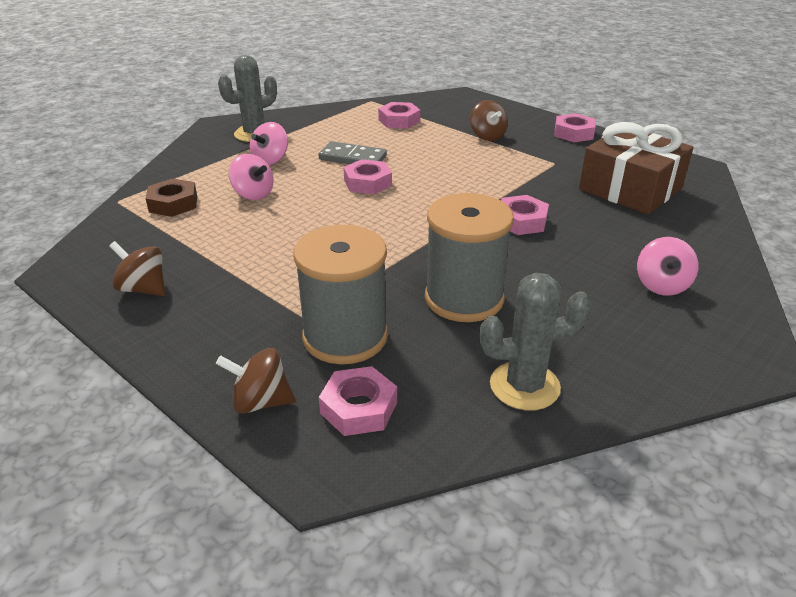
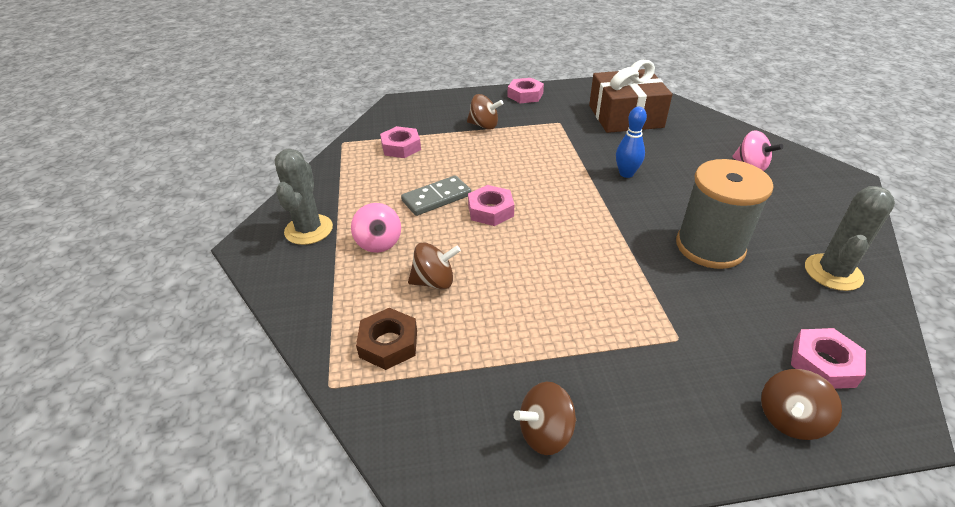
camera: 50 degrees left, 5 degrees up
pink spinning top [229,154,273,200] -> brown spinning top [408,242,461,289]
grey spool [293,225,388,364] -> none
pink nut [501,195,549,235] -> blue bowling pin [616,107,647,178]

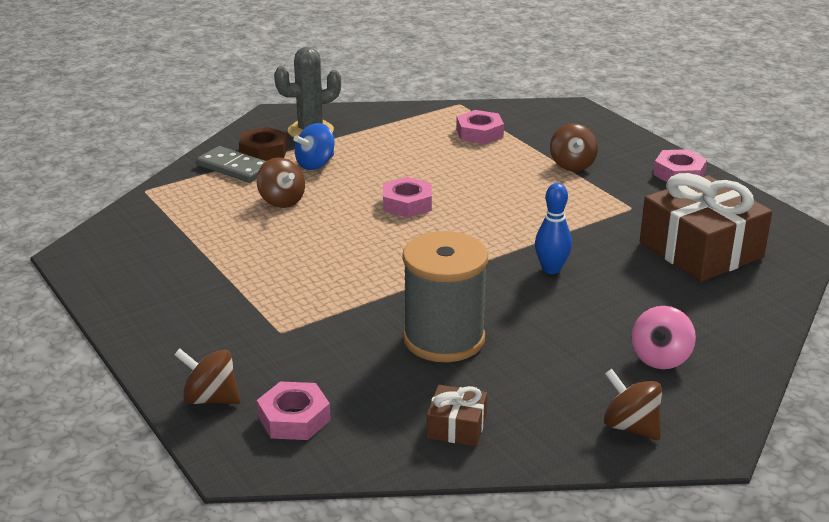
camera: 65 degrees right, 10 degrees down
pink spinning top [351,203,401,253] -> blue spinning top [294,123,334,170]
brown nut [356,308,417,370] -> brown nut moved to [239,127,288,161]
grey domino [401,175,471,216] -> grey domino moved to [197,146,266,183]
brown spinning top [514,382,576,455] -> brown spinning top moved to [604,369,662,440]
grey cactus [805,186,895,291] -> brown gift [427,385,487,446]

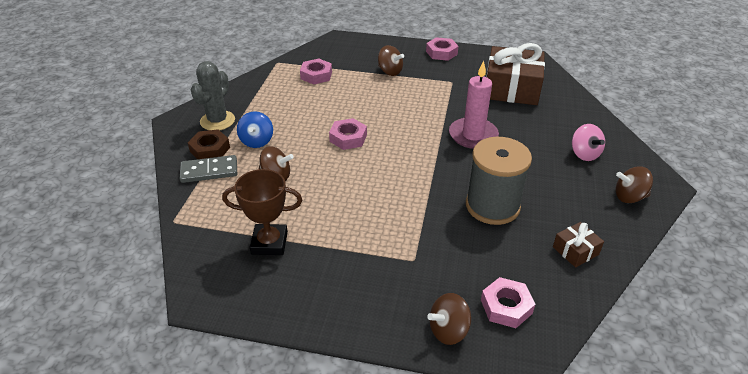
camera: 45 degrees left, 10 degrees up
blue bowling pin [535,183,572,274] -> pink candle [449,61,499,149]
none -> brown trophy [222,169,302,255]

